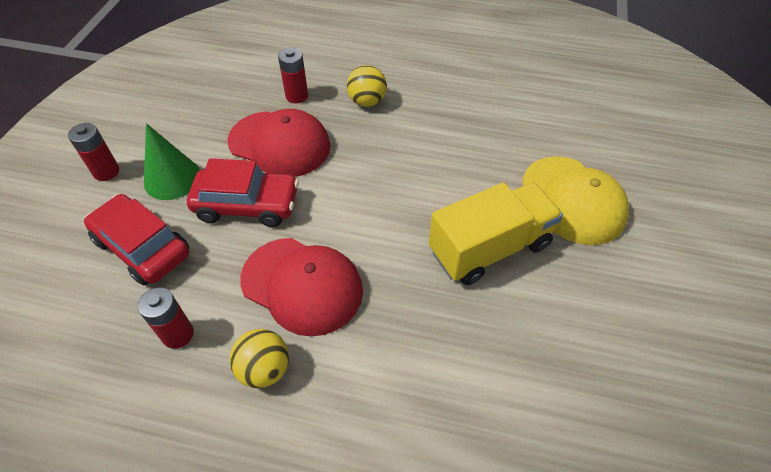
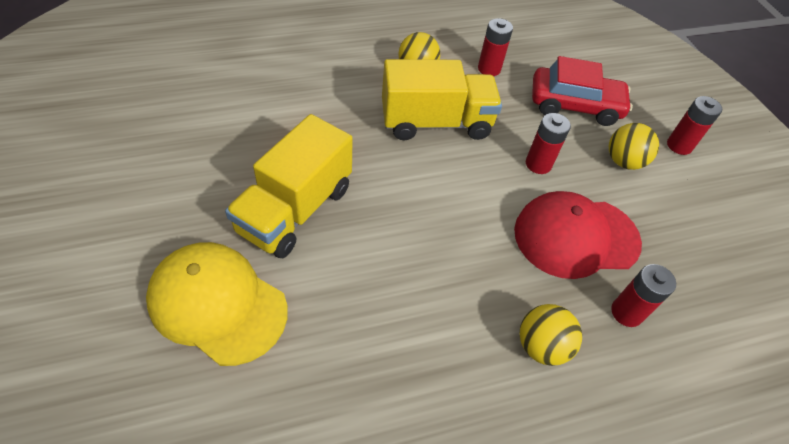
camera: 145 degrees right, 0 degrees up
green cone [144,123,200,200] -> yellow ball [609,123,659,170]
red car [187,158,299,227] -> red battery [526,113,571,174]
red cap [240,238,363,336] -> yellow truck [382,59,502,140]

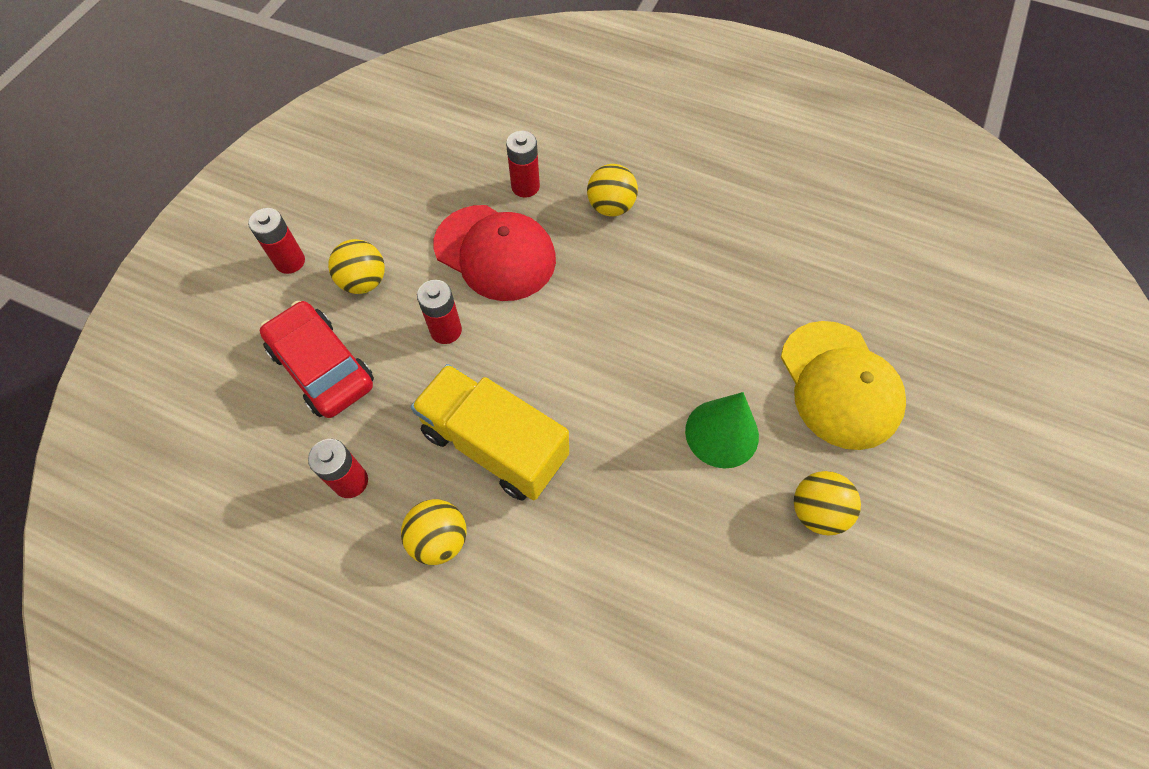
camera: 135 degrees left, 10 degrees up
yellow truck [225,114,353,258] -> green cone [685,392,759,469]
none -> yellow ball [794,471,861,535]

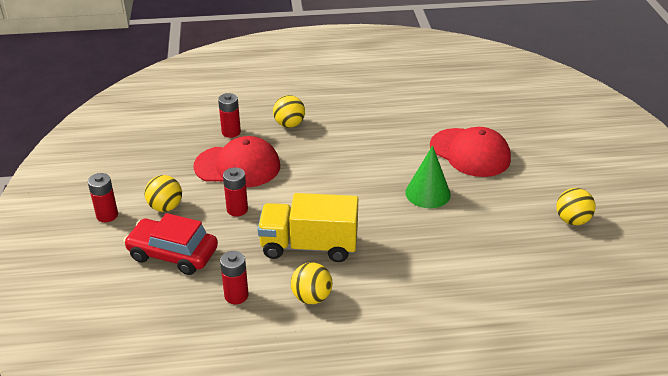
camera: 30 degrees left, 25 degrees down
yellow cap [781,321,906,450] -> red cap [430,127,511,177]
yellow ball [794,471,861,535] -> yellow ball moved to [556,188,596,225]

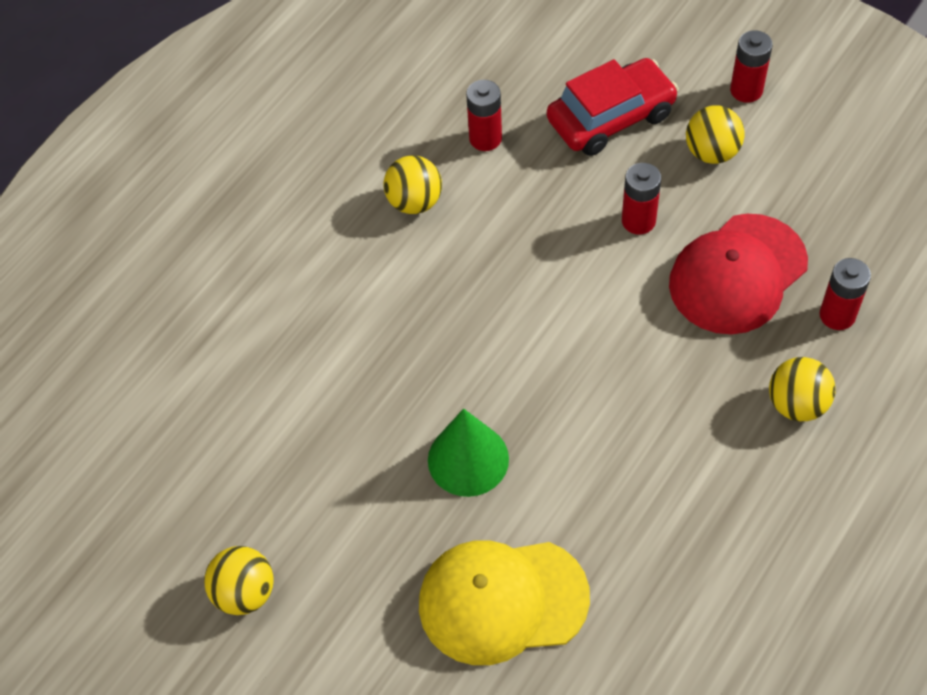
camera: 135 degrees right, 20 degrees up
yellow truck [258,193,358,262] -> none
red cap [430,127,511,177] -> yellow cap [419,540,590,665]

